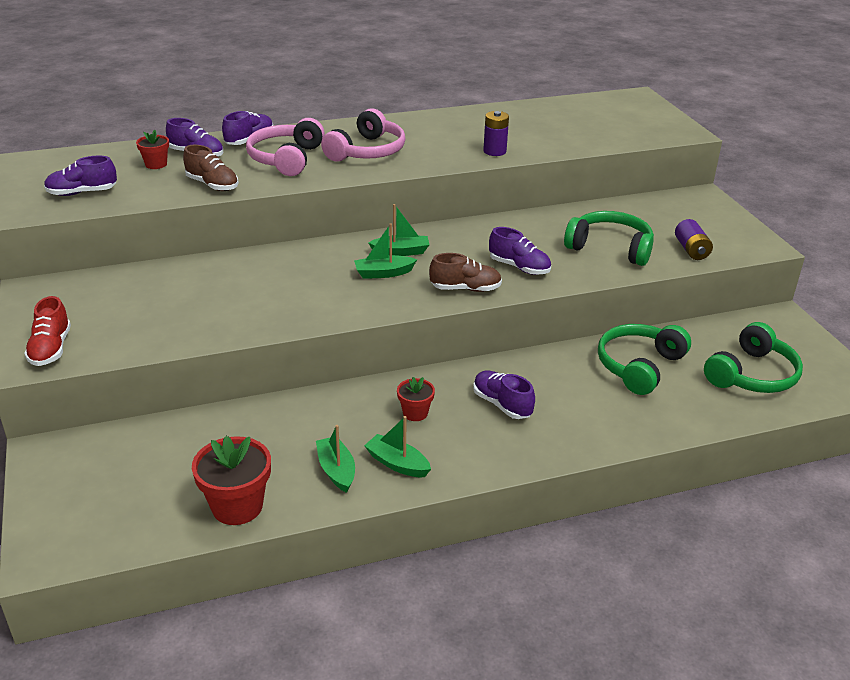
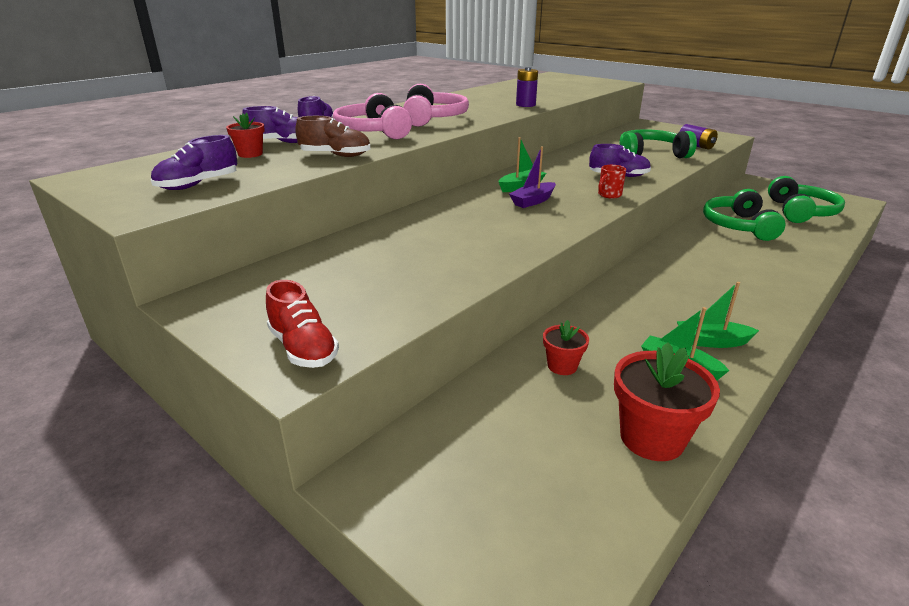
camera: 30 degrees left, 5 degrees down
green boat [354,223,417,279] -> purple boat [509,146,556,208]
red flower pot [397,377,435,421] -> red flower pot moved to [543,320,589,375]
brown shoe [429,253,502,292] -> red mug [598,165,626,198]
purple shoe [473,371,535,419] -> none

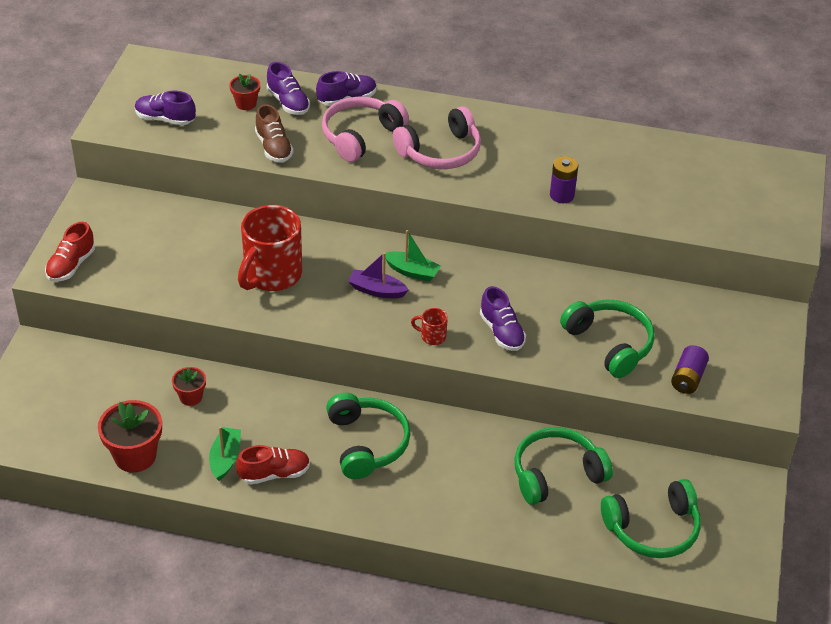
camera: 60 degrees right, 15 degrees up
green boat [677,282,759,348] -> red shoe [236,445,310,484]
none -> red mug [238,205,302,291]
none -> green headphones [326,393,411,479]

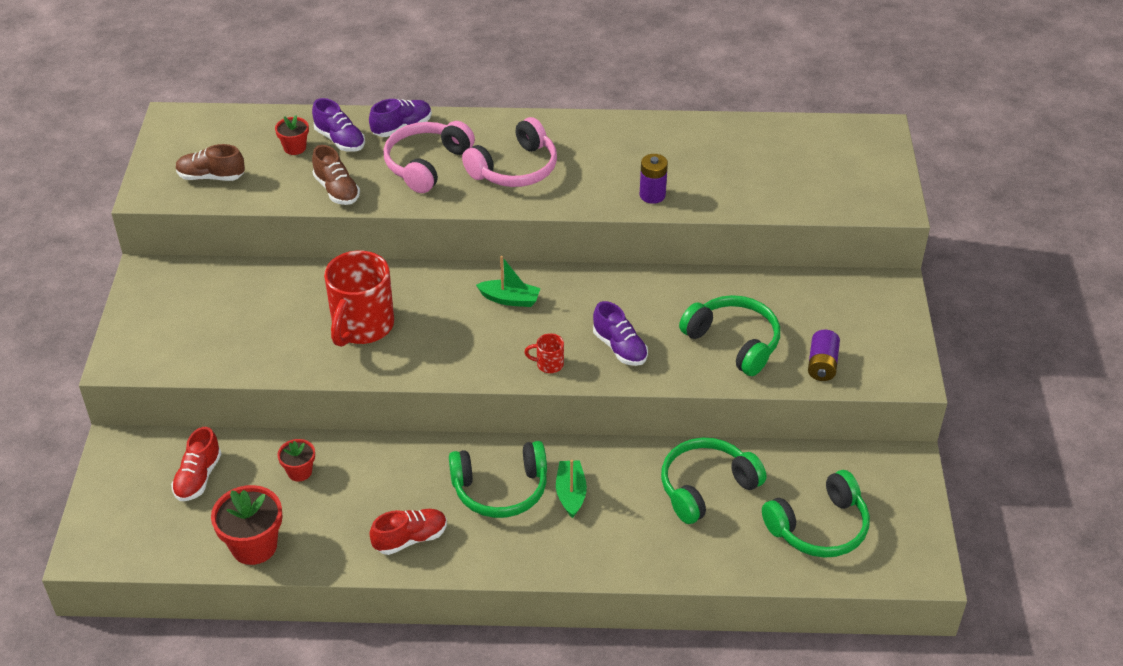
camera: 10 degrees left, 0 degrees up
red shoe [45,222,95,282] -> red shoe moved to [171,427,221,501]
purple shoe [135,91,196,125] -> brown shoe [176,144,245,181]
green boat [209,427,241,481] -> green boat moved to [556,460,587,518]
green headphones [326,393,411,479] -> green headphones turned 105 degrees clockwise [449,441,547,518]
purple boat [348,252,409,298] -> none

